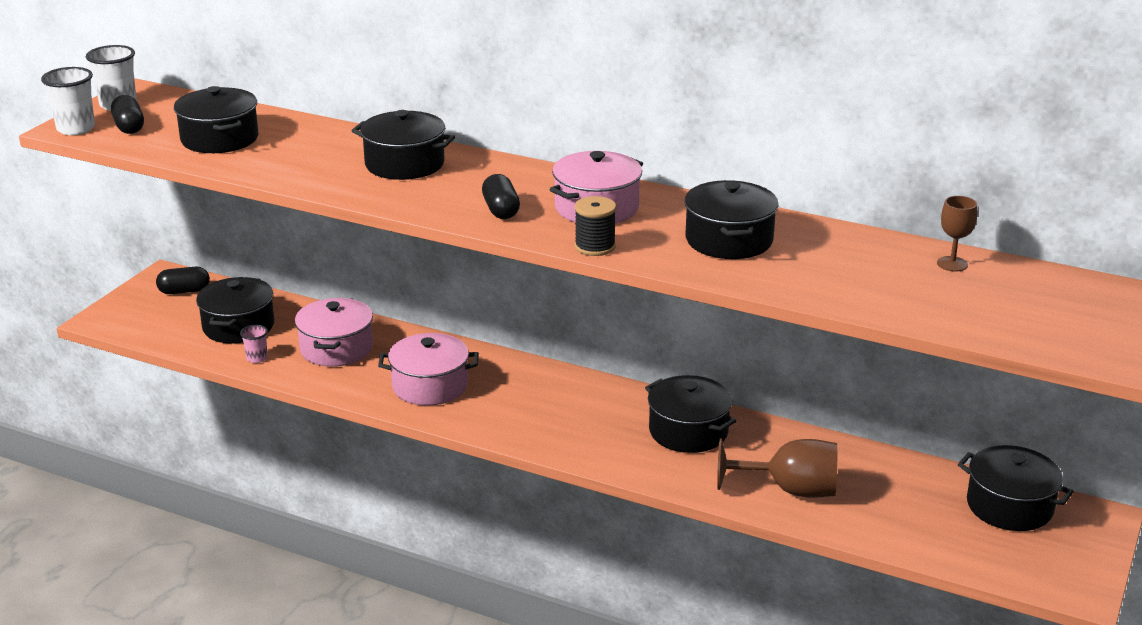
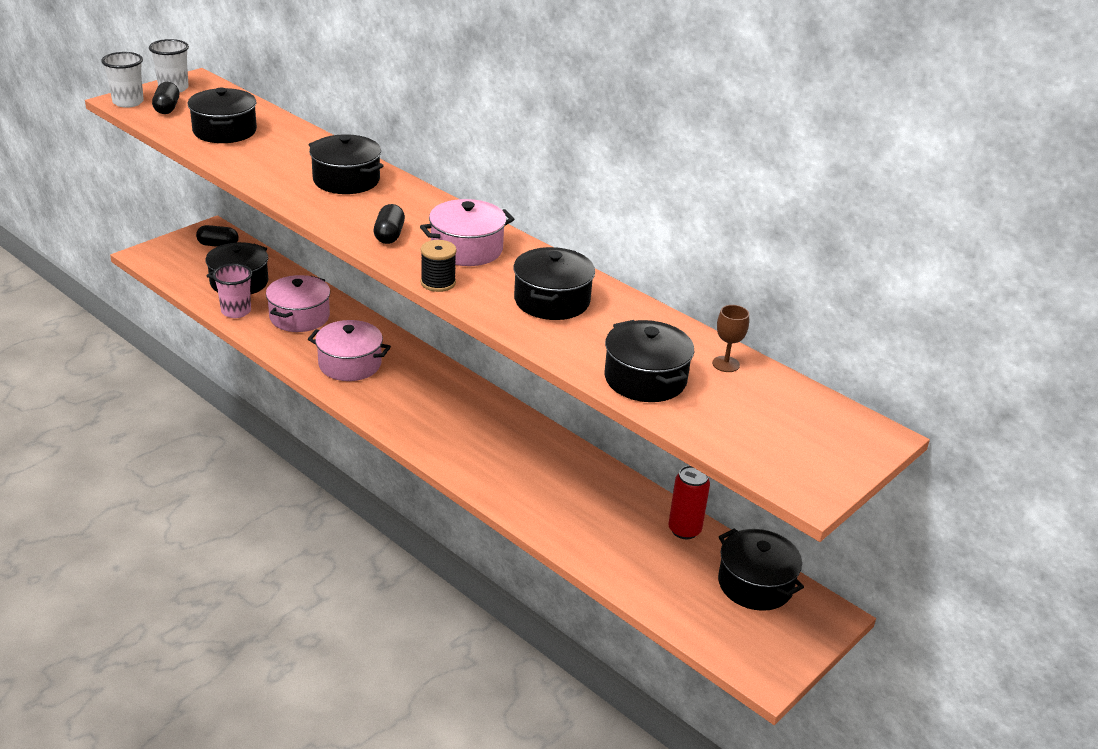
camera: 15 degrees right, 5 degrees up
pink cup [240,325,268,363] -> pink cup [213,264,252,318], size x1.74
black pot [645,375,736,453] -> black pot moved to [605,320,694,402]
brown goblet [717,438,837,498] -> none
none -> red can [668,465,710,539]

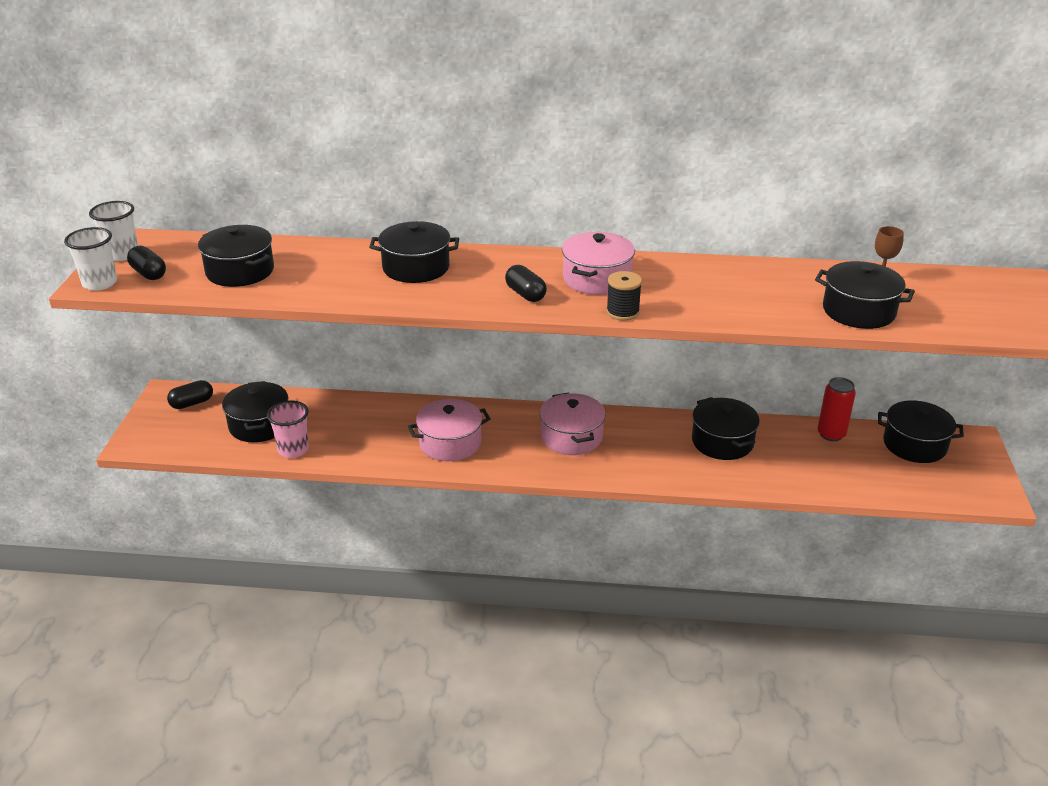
camera: 35 degrees left, 0 degrees up
pink pot [266,275,330,332] -> pink pot moved to [540,393,606,455]
black pot [513,247,595,320] -> black pot moved to [692,397,760,460]

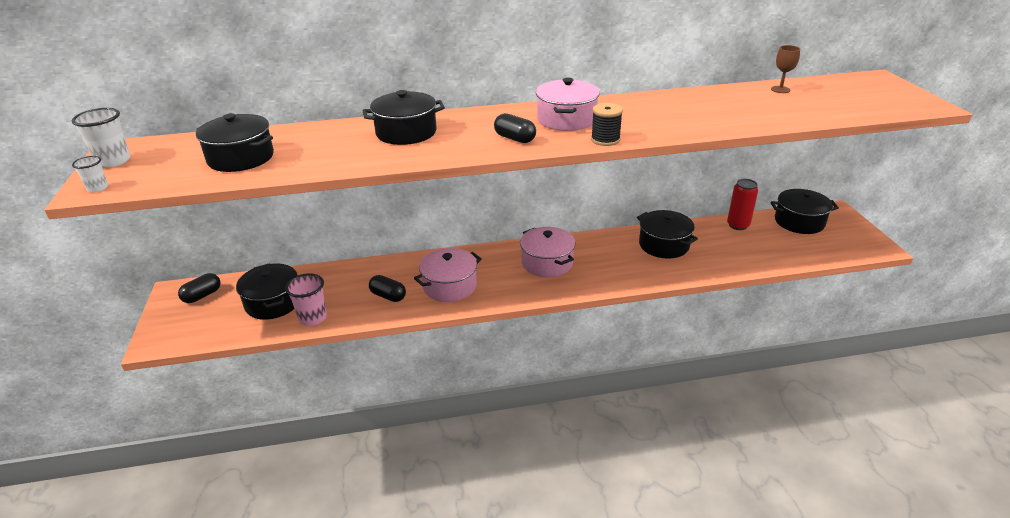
camera: 15 degrees left, 0 degrees up
white cup [64,227,117,291] -> white cup [72,156,108,192], size x0.57
black capsule [127,245,166,280] -> black capsule moved to [369,275,406,302]
black pot [815,261,915,329] -> none

